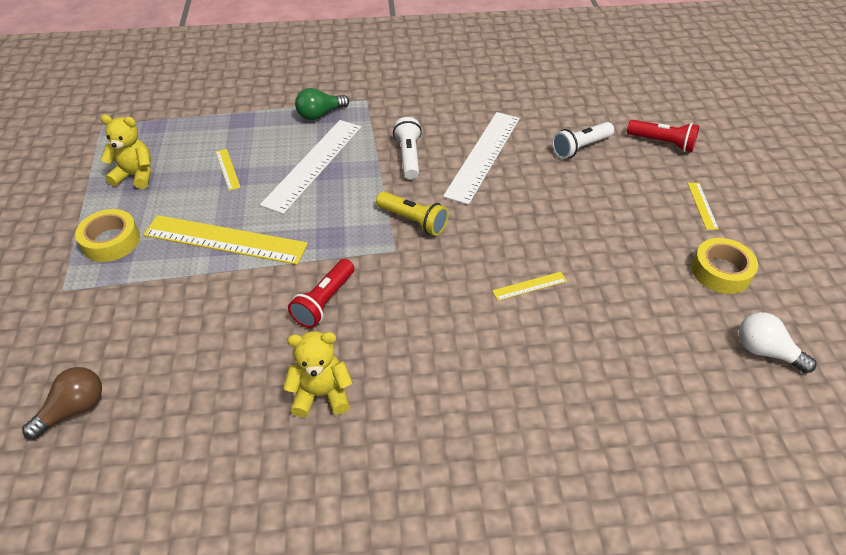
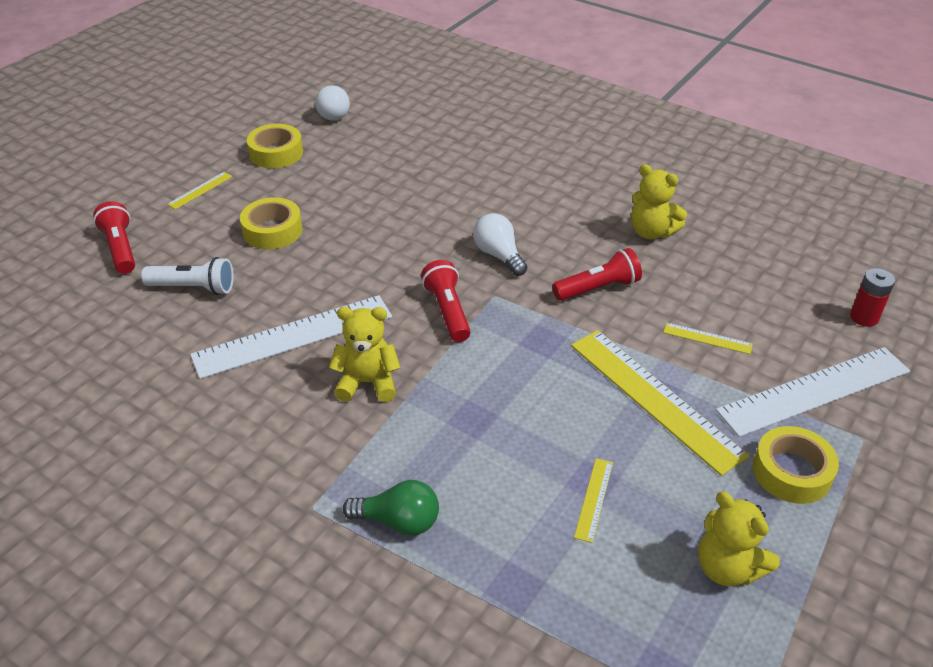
camera: 140 degrees left, 5 degrees down
brown light bulb [22,367,102,439] -> red battery [850,268,895,327]
white ruler [260,120,361,214] -> white ruler moved to [716,347,910,437]
yellow flashlight [376,191,449,236] -> red flashlight [421,260,470,342]
white flashlight [393,117,422,179] -> yellow teddy bear [329,307,400,402]
yellow ruler [492,272,567,301] -> yellow ruler moved to [663,323,753,354]
none -> yellow tape [240,197,303,249]
none -> white light bulb [473,213,527,276]

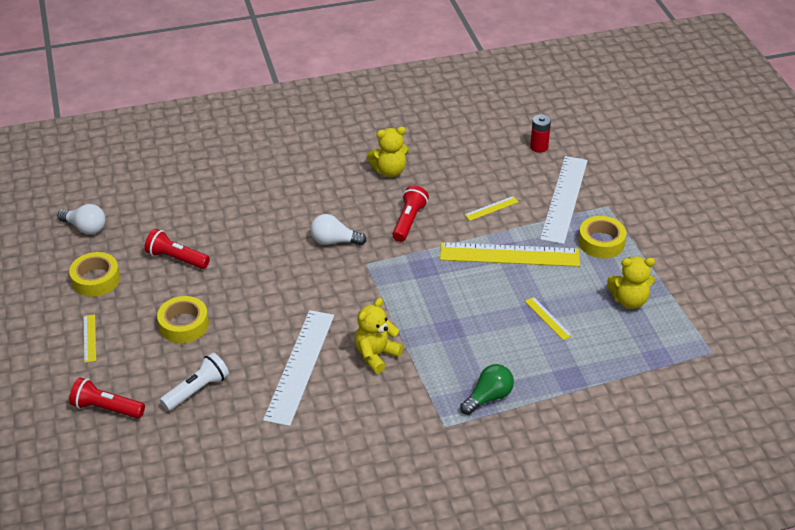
camera: 50 degrees left, 0 degrees up
red flashlight [421,260,470,342] -> red flashlight moved to [144,229,210,269]

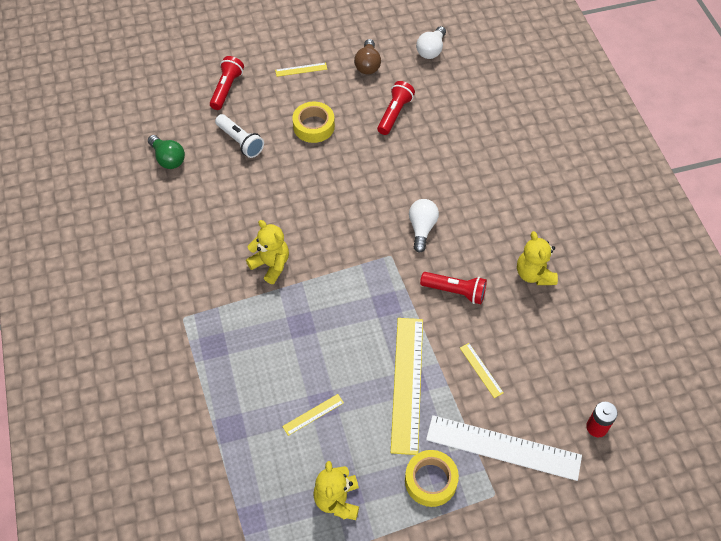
camera: 90 degrees right, 15 degrees up
yellow tape [69,252,120,297] -> brown light bulb [354,39,381,74]
white ruler [263,310,334,426] -> none
green light bulb [460,364,514,415] -> green light bulb moved to [148,135,185,169]

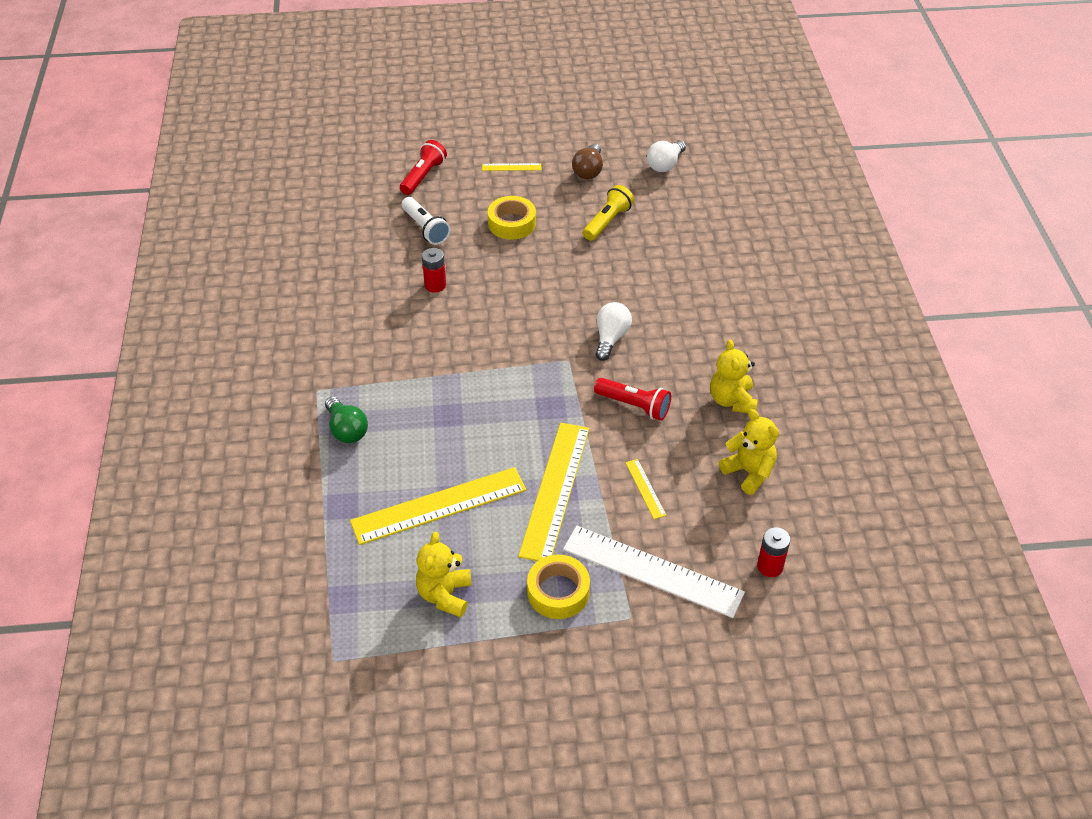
camera: 10 degrees right, 10 degrees down
green light bulb [148,135,185,169] -> green light bulb moved to [325,396,368,443]
yellow teddy bear [246,220,289,284] -> yellow teddy bear moved to [719,409,779,495]
yellow ruler [282,394,344,436] -> yellow ruler [350,467,526,545], size x2.30
red flashlight [377,81,415,135] -> yellow flashlight [583,185,634,241]
none -> red battery [422,248,446,293]

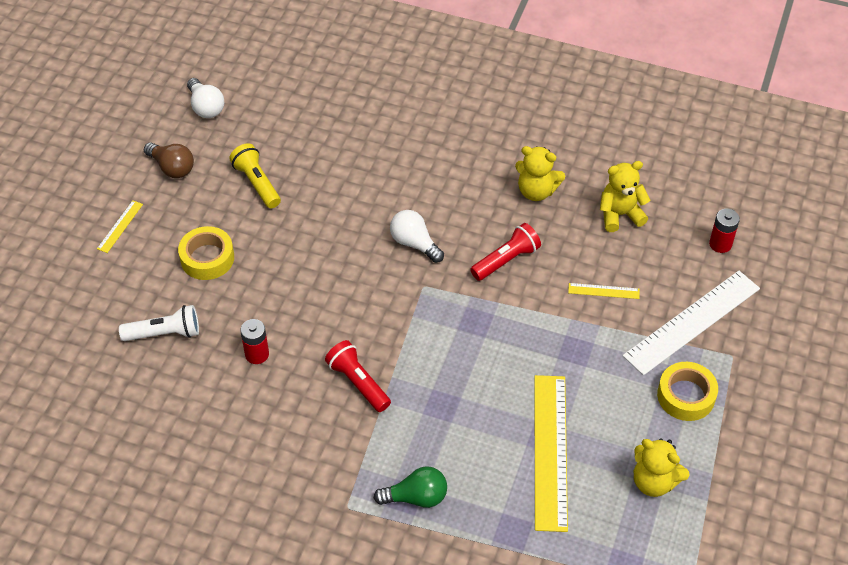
camera: 65 degrees left, 5 degrees up
red flashlight [400,140,447,195] -> red flashlight moved to [325,340,391,412]
yellow ruler [518,423,589,561] -> none

